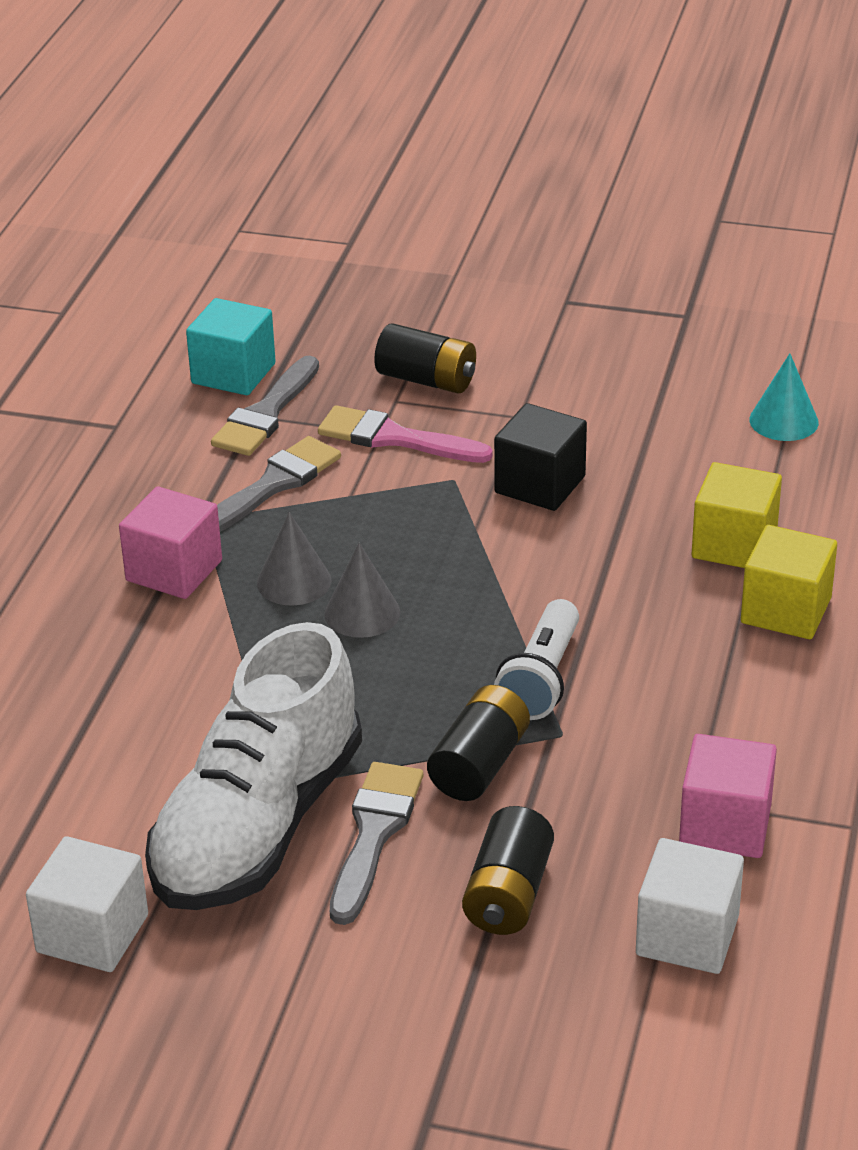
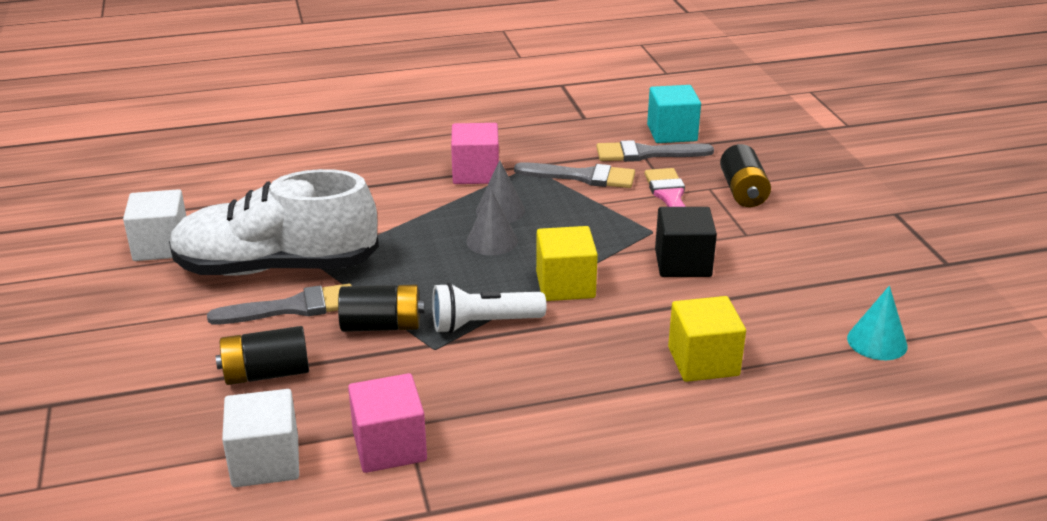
camera: 60 degrees right, 5 degrees down
yellow cube [741,525,837,639] -> yellow cube moved to [536,226,598,301]

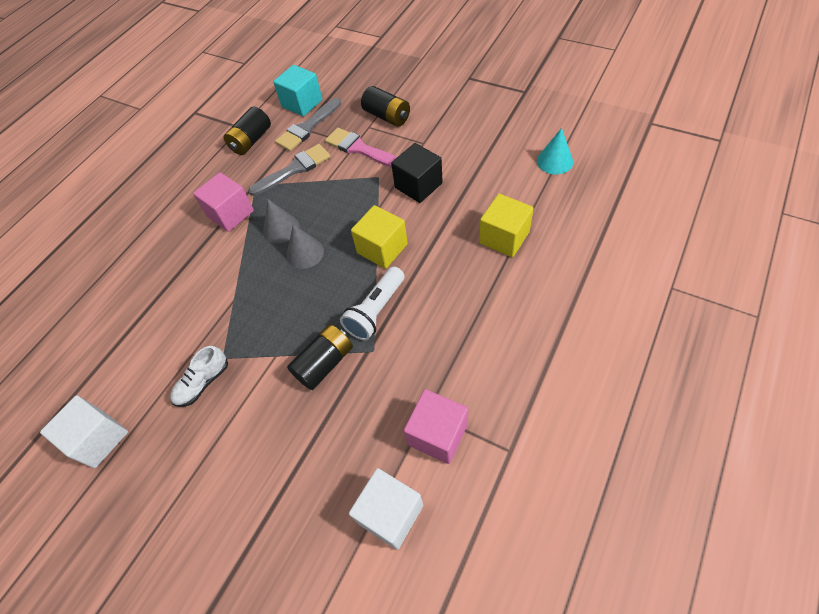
camera: 40 degrees left, 25 degrees up
white shoe [169,169,379,276] -> white shoe [170,346,228,407], size x0.40
grey brush [207,284,352,324] -> none
black battery [216,326,309,385] -> black battery moved to [223,107,271,155]

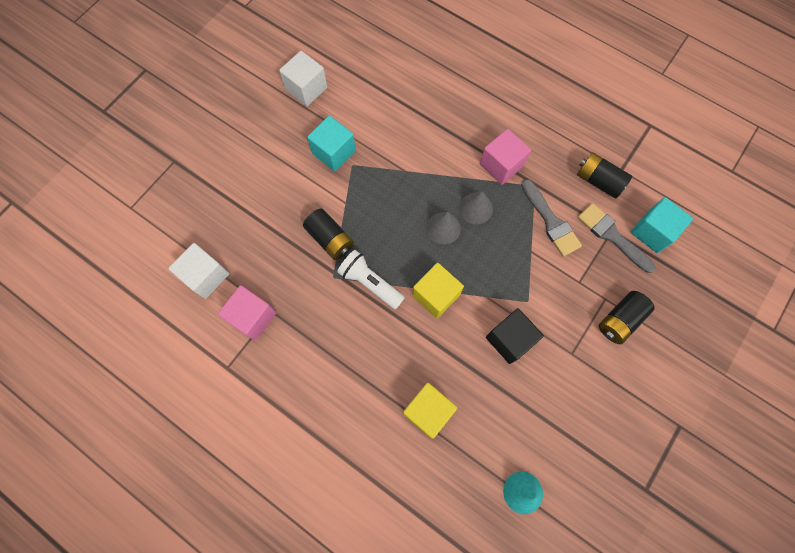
camera: 90 degrees right, 15 degrees up
white shoe [170,346,228,407] -> turquoise cube [307,116,356,172]
pink brush [325,128,397,168] -> none

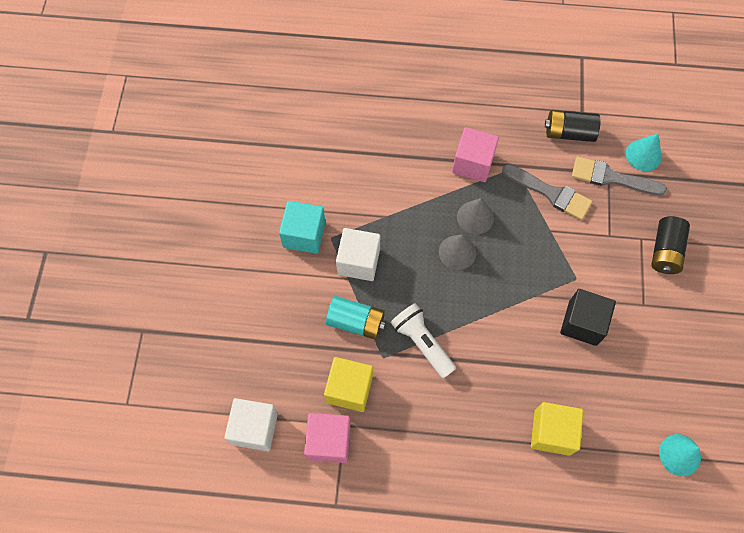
camera: 30 degrees left, 5 degrees down
white cube [279,51,327,106] -> white cube moved to [336,228,380,281]
black battery [303,209,354,260] -> turquoise battery [326,296,386,340]
white flashlight [337,250,405,309] -> white flashlight turned 45 degrees clockwise [391,303,456,379]
yellow cube [412,263,464,319] -> yellow cube moved to [324,357,373,412]
turquoise cube [631,197,693,253] -> turquoise cone [626,133,662,171]

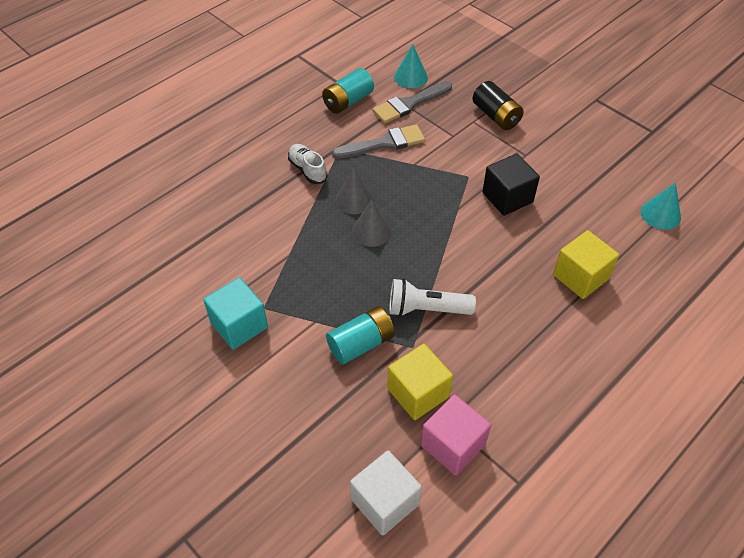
camera: 50 degrees left, 15 degrees down
white cube [336,228,380,281] -> none
pink cube [452,127,499,182] -> white shoe [288,144,327,184]
black battery [545,110,601,142] -> turquoise battery [322,68,374,114]

